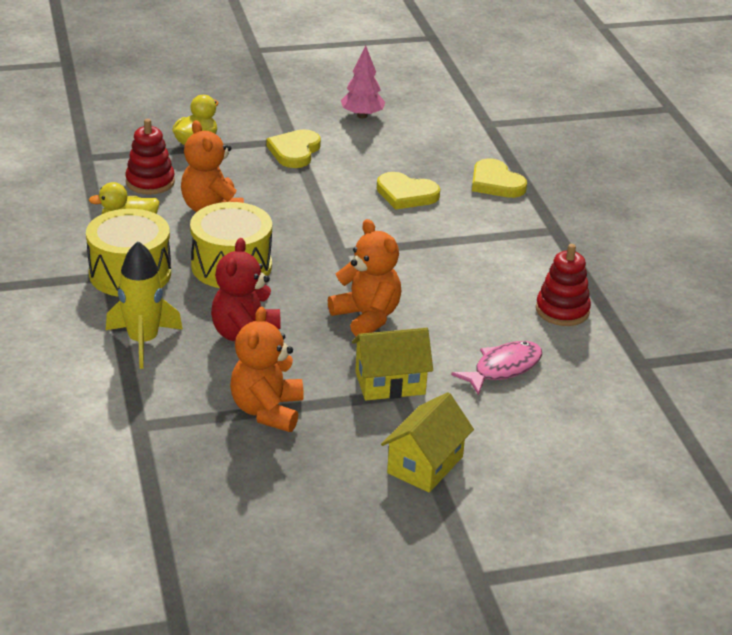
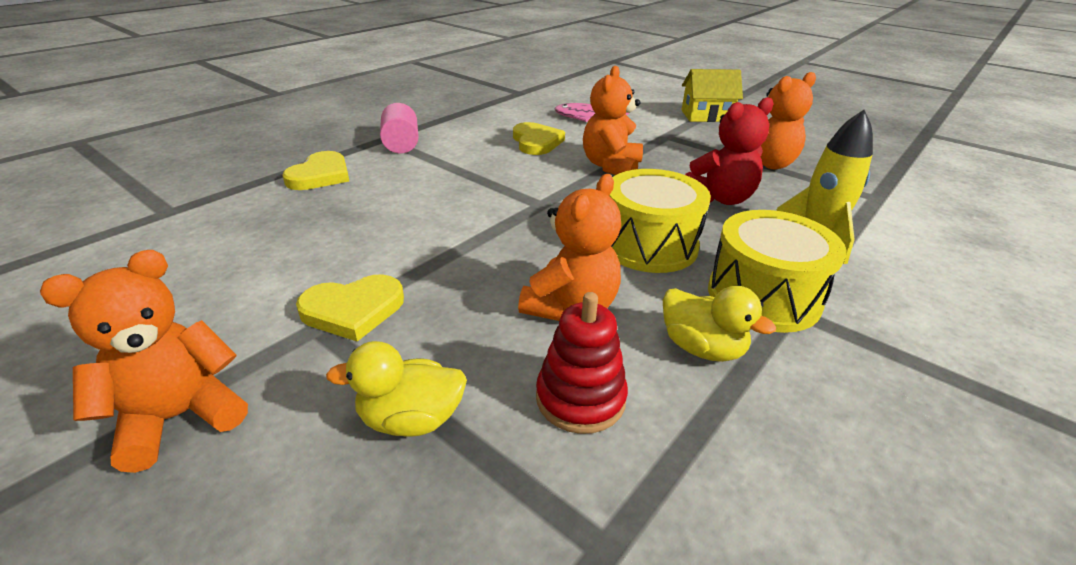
camera: 125 degrees left, 0 degrees up
pink tree [341,46,385,118] -> none
yellow house [352,328,433,401] -> none
yellow heart [377,172,440,210] -> yellow heart moved to [513,122,565,155]
red stacking toy [536,244,591,326] -> none
none -> orange teddy bear [40,250,248,473]
none -> pink cylinder [380,103,419,154]

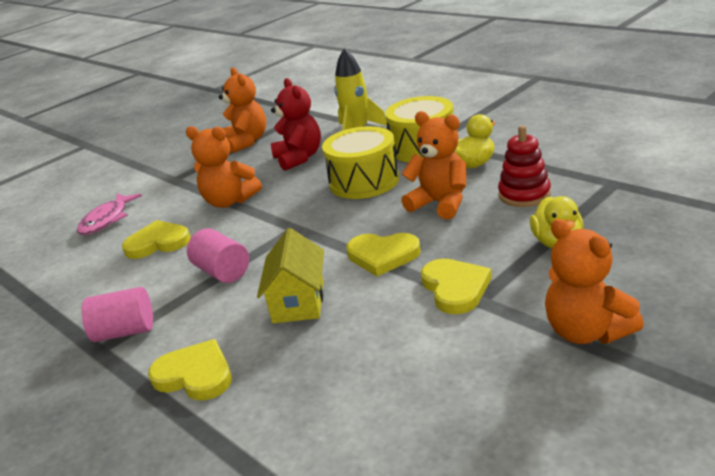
camera: 80 degrees left, 5 degrees down
yellow house [681,69,743,122] -> yellow house moved to [257,228,324,323]
none -> pink cylinder [187,228,249,283]
none -> yellow heart [347,233,421,276]

